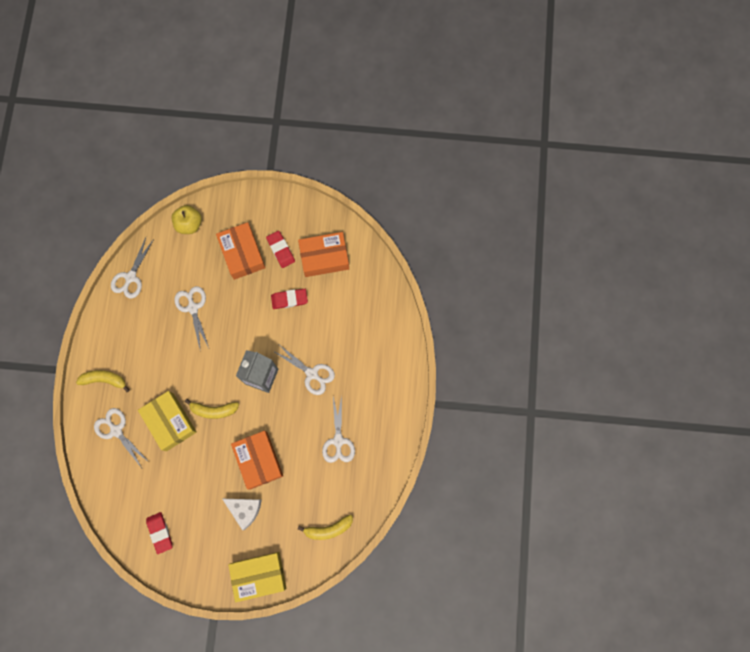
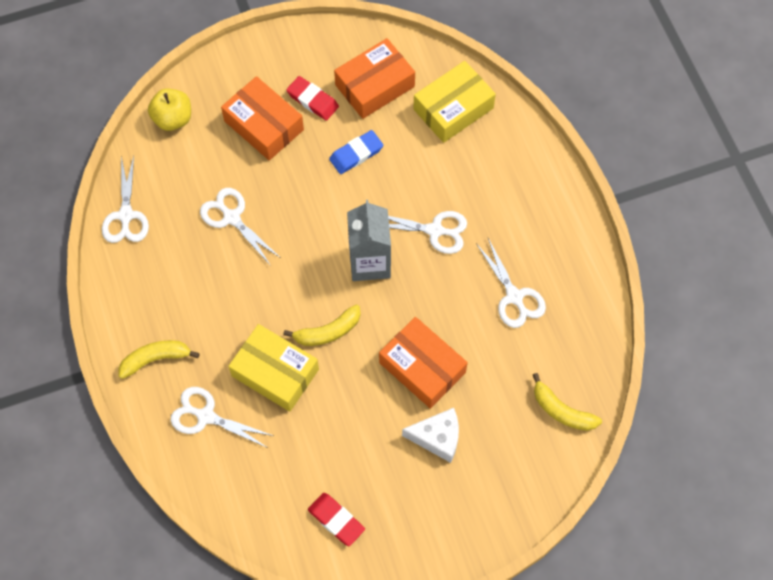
camera: 25 degrees left, 10 degrees down
yellow box [228,552,286,602] -> yellow box moved to [413,61,496,143]
red eraser [271,289,308,309] -> blue eraser [329,130,383,174]
yellow banana [298,515,353,540] -> yellow banana turned 75 degrees clockwise [533,373,602,431]

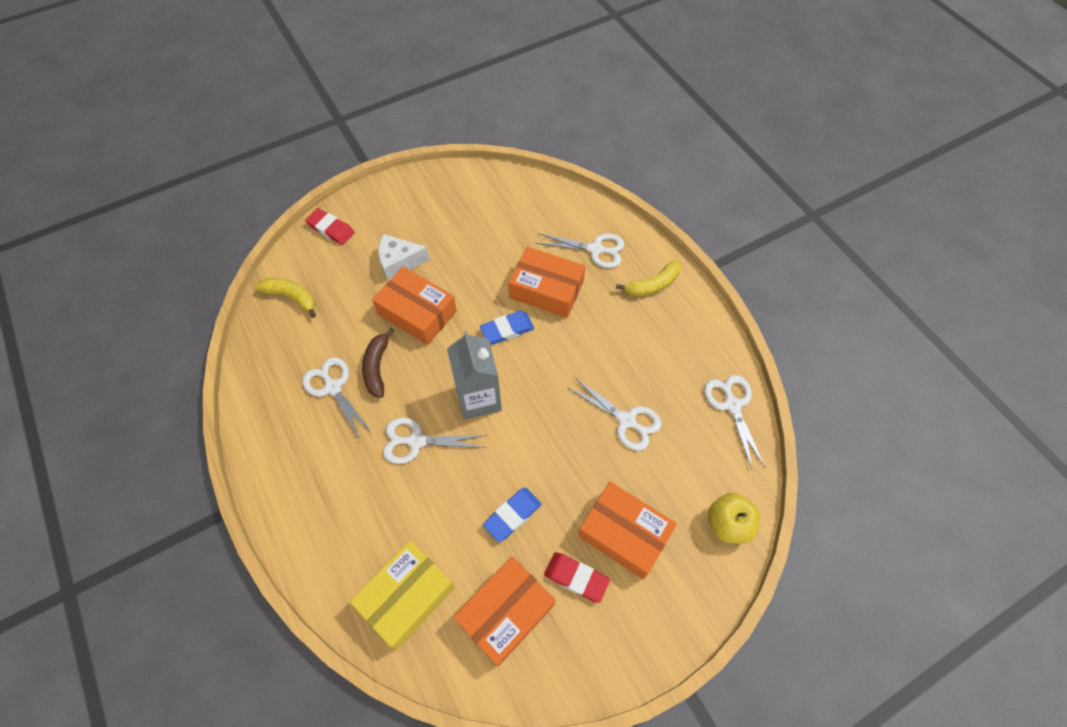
camera: 170 degrees right, 5 degrees down
yellow box [228,324,319,412] -> orange box [508,247,586,318]
yellow banana [283,304,361,346] -> blue eraser [480,311,534,344]
red eraser [308,493,365,546] -> red eraser moved to [305,208,355,245]
none -> brown banana [362,328,395,398]

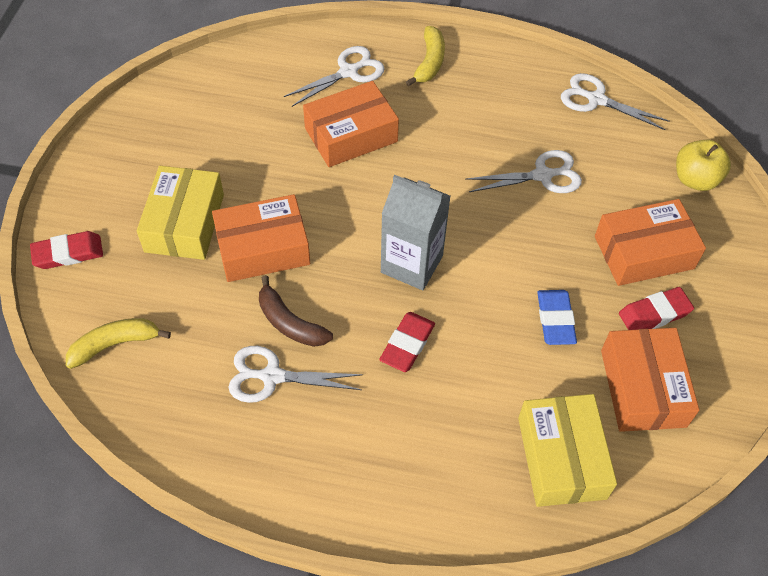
camera: 50 degrees left, 5 degrees down
white cheese [378,234,430,281] -> yellow box [137,166,224,260]
white scissors [383,418,487,464] -> red eraser [379,312,435,372]
blue eraser [480,311,534,344] -> none

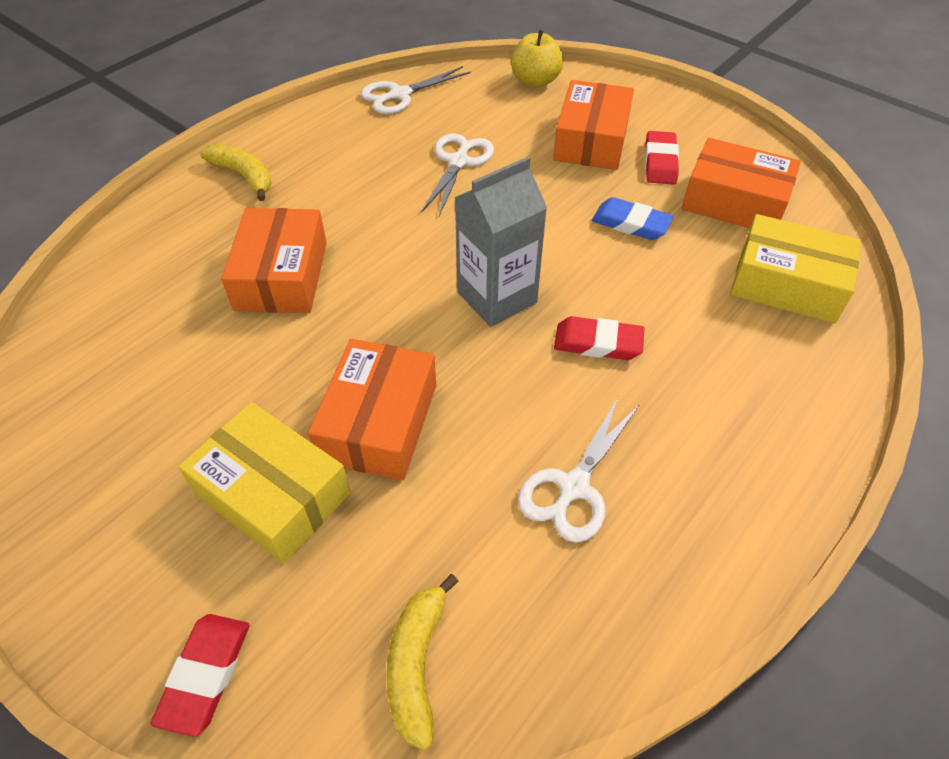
camera: 60 degrees left, 5 degrees down
brown banana [259,275,333,347] -> none
white scissors [284,46,385,107] -> none
red eraser [379,312,435,372] -> red eraser turned 45 degrees counterclockwise [554,316,645,360]

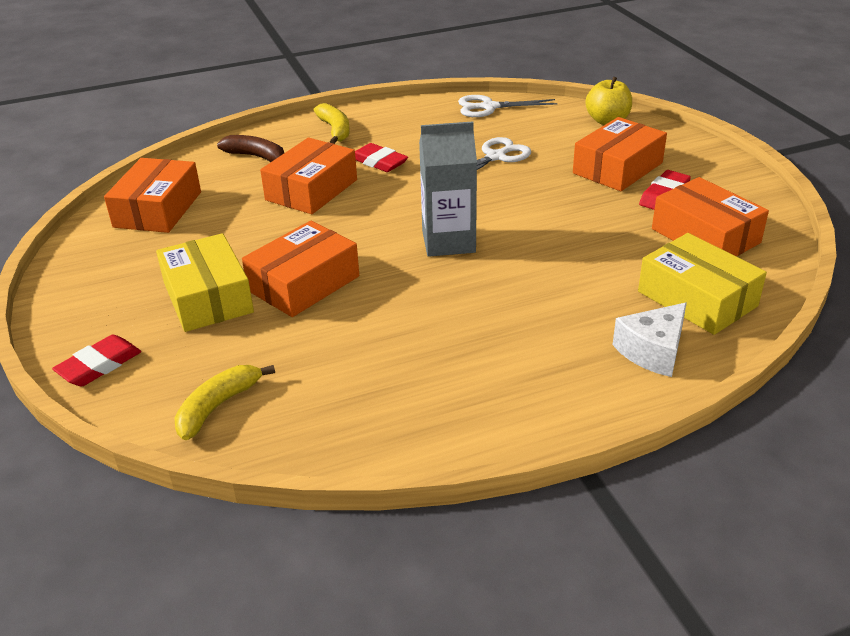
camera: 30 degrees right, 15 degrees down
white scissors [518,396,640,543] -> none
red eraser [554,316,645,360] -> red eraser moved to [355,143,408,172]
blue eraser [592,197,674,240] -> none
none -> orange box [104,158,201,233]
none -> brown banana [217,135,284,162]
none -> white cheese [613,303,687,377]

